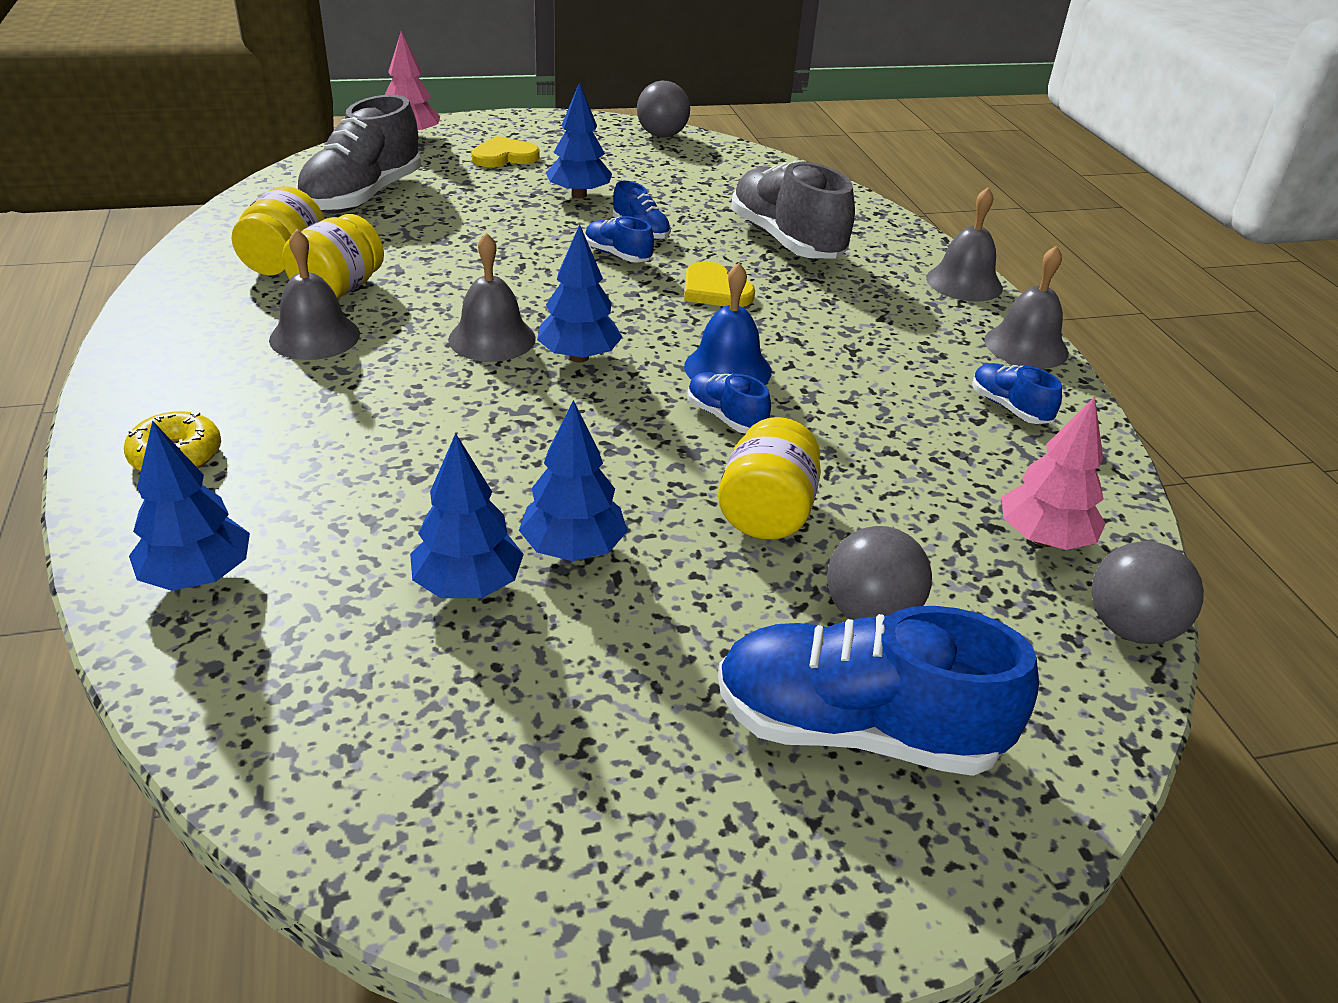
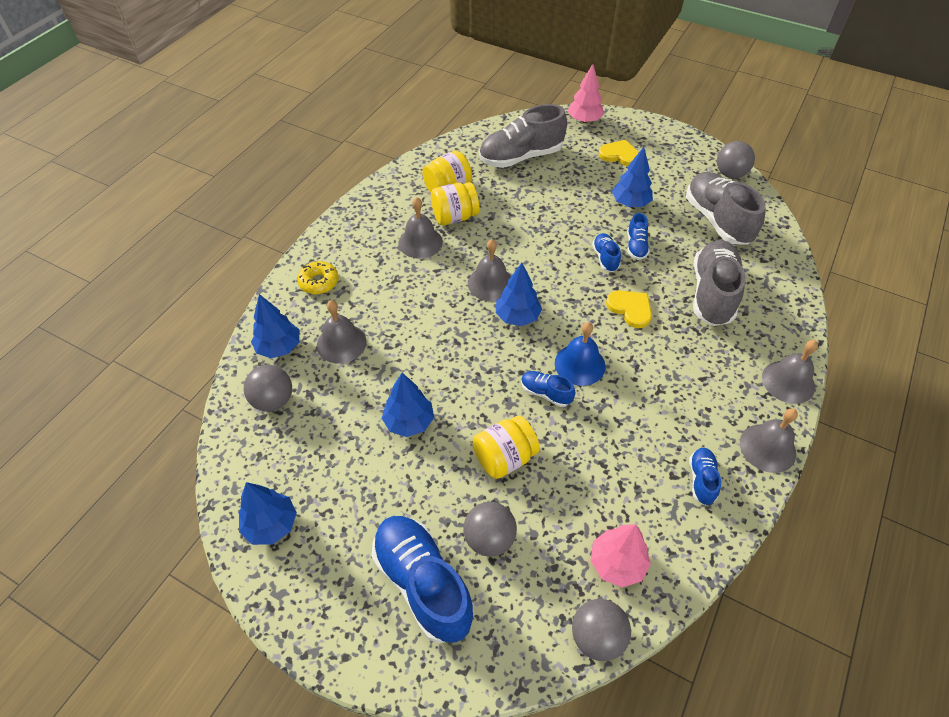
camera: 45 degrees right, 15 degrees up
blue tree [410,433,524,598] -> blue tree moved to [239,482,297,545]
yellow heart [684,261,755,307] -> yellow heart turned 135 degrees clockwise [606,290,652,328]
blue shoe [687,372,771,433] -> blue shoe turned 60 degrees counterclockwise [521,371,575,407]
none -> grey ball [244,365,292,411]
none -> grey bell [317,300,367,364]
none -> grey shoe [686,172,766,245]

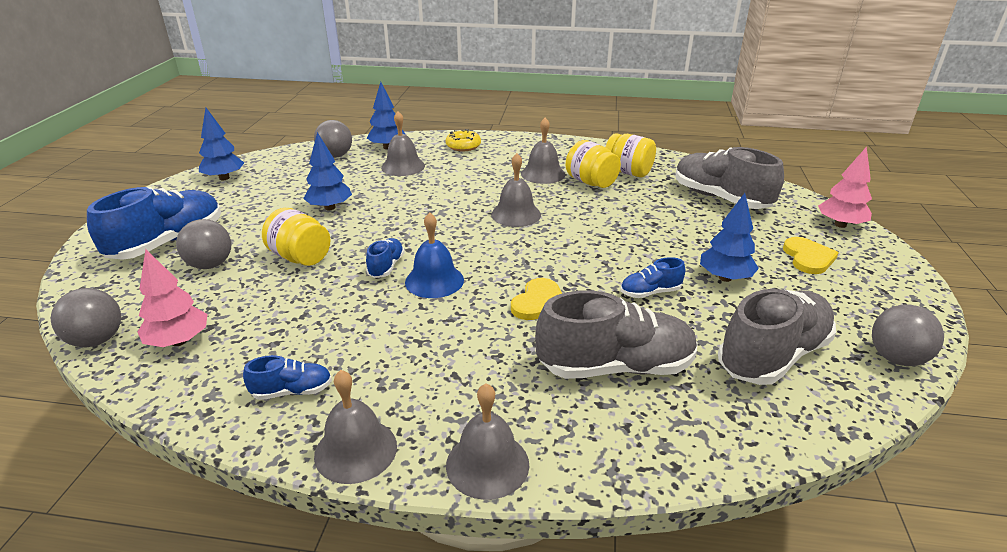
camera: 70 degrees right, 20 degrees down
blue tree [496,263,542,326] -> none
blue shoe [592,233,621,272] -> none

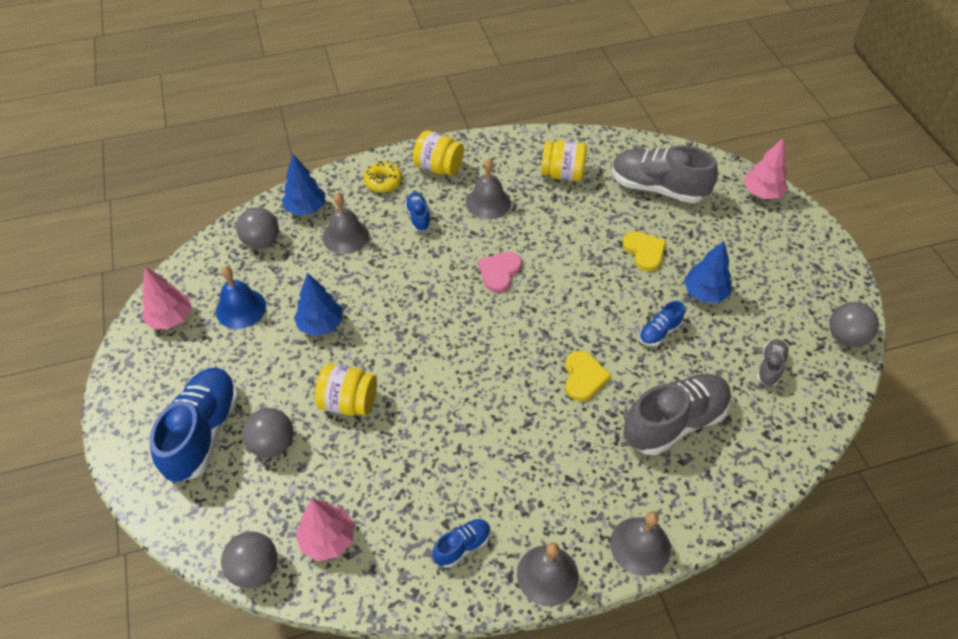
camera: 25 degrees left, 20 degrees up
blue tree [199,108,244,180] -> pink tree [142,267,192,329]
blue shoe [366,238,405,278] -> blue shoe moved to [405,192,431,231]
blue bell [405,212,464,298] -> blue bell moved to [216,266,266,329]
grey bell [491,153,541,227] -> pink heart [478,252,522,293]
yellow jar [566,140,621,188] -> yellow jar moved to [413,131,464,176]
grey shoe [718,289,836,385] -> grey shoe [757,339,789,386], size x0.48
yellow heart [783,237,839,274] -> yellow heart moved to [622,231,666,271]

